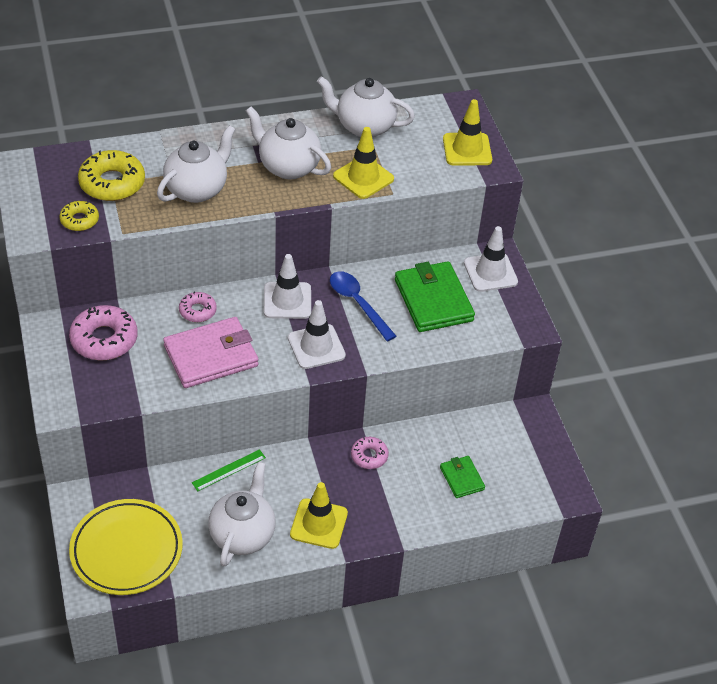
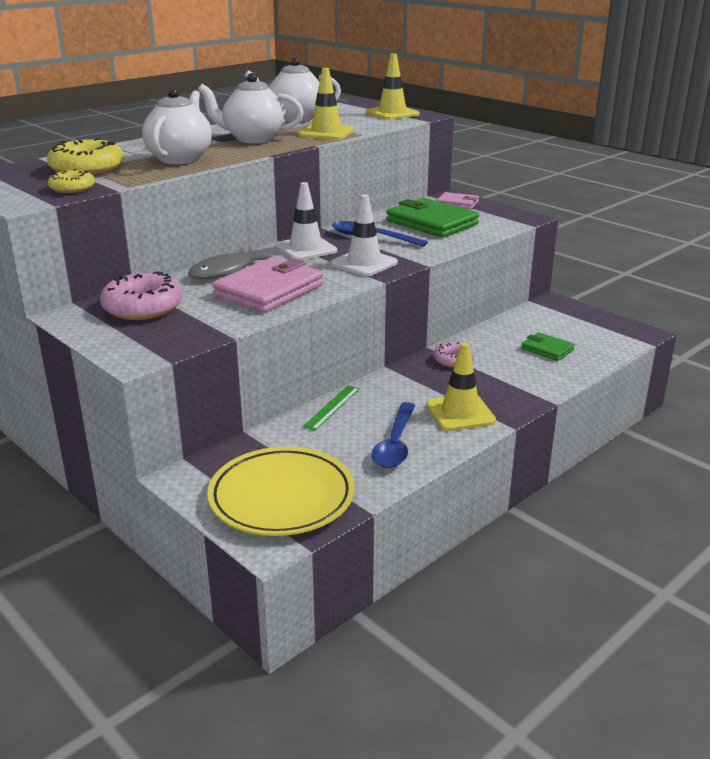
camera: 25 degrees left, 20 degrees down
pink donut [179,292,217,322] -> grey fish [188,248,272,279]
white teapot [208,461,276,566] -> blue spoon [371,402,415,468]
white traffic cone [464,226,518,292] -> pink wallet [436,192,479,209]

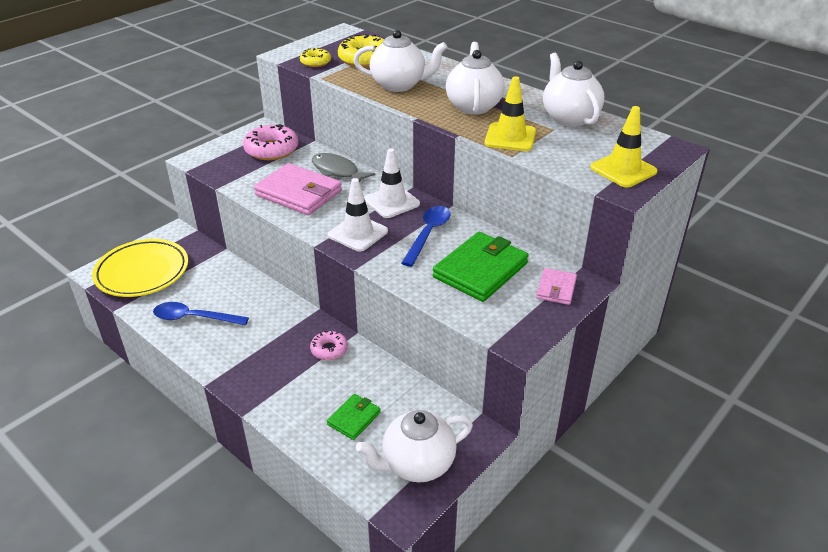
camera: 85 degrees right, 10 degrees up
green ruler [303,385,360,430] -> none
yellow traffic cone [426,343,496,431] -> none
none -> white teapot [356,410,473,482]

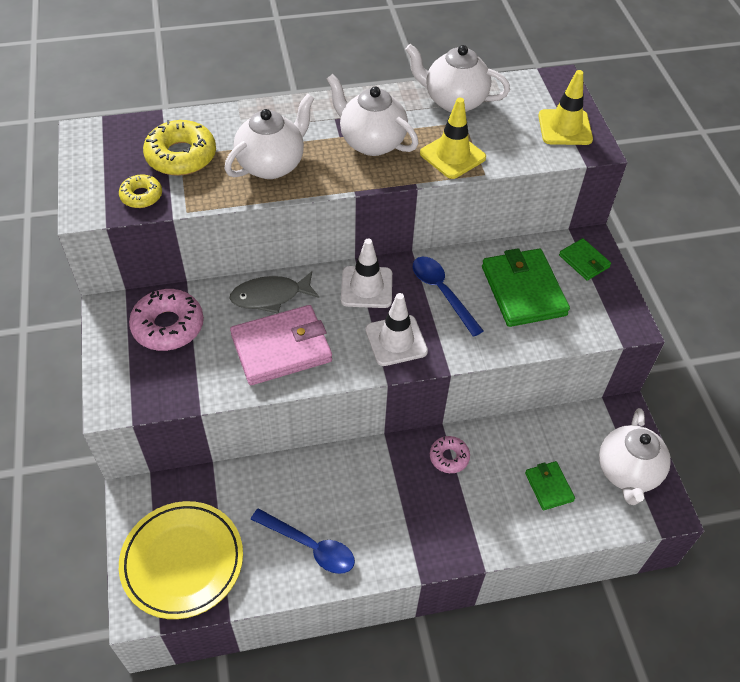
camera: 55 degrees left, 15 degrees up
blue spoon [153,302,249,326] -> blue spoon turned 105 degrees counterclockwise [251,508,355,574]
pink wallet [536,268,577,305] -> green wallet [559,238,611,281]

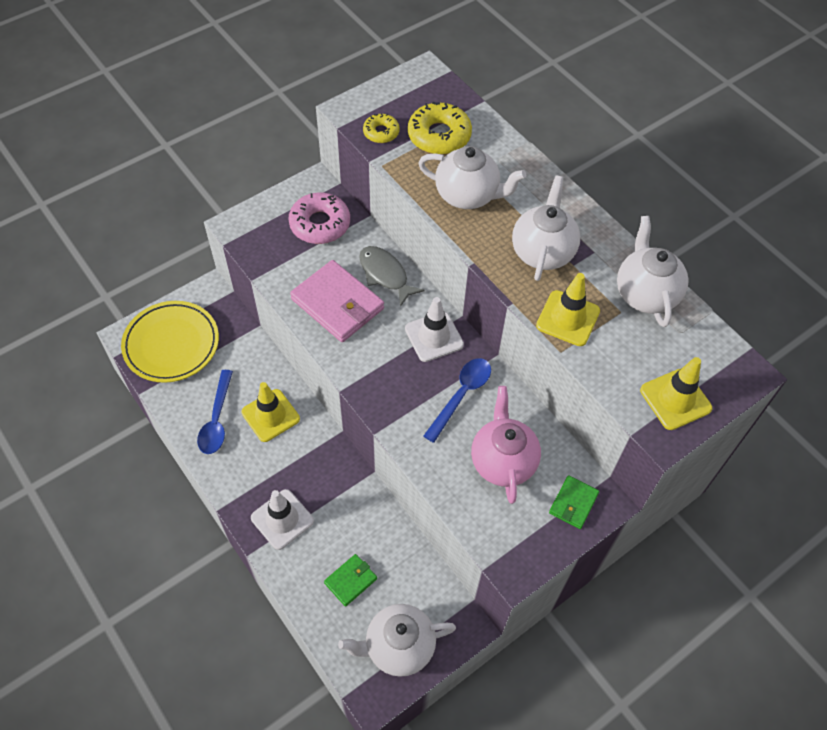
camera: 65 degrees right, 5 degrees up
white traffic cone [365,293,428,366] -> white traffic cone moved to [251,489,314,550]
pink donut [430,436,470,473] -> none
green wallet [482,248,570,327] -> pink teapot [471,386,541,504]
none -> yellow traffic cone [241,382,300,442]

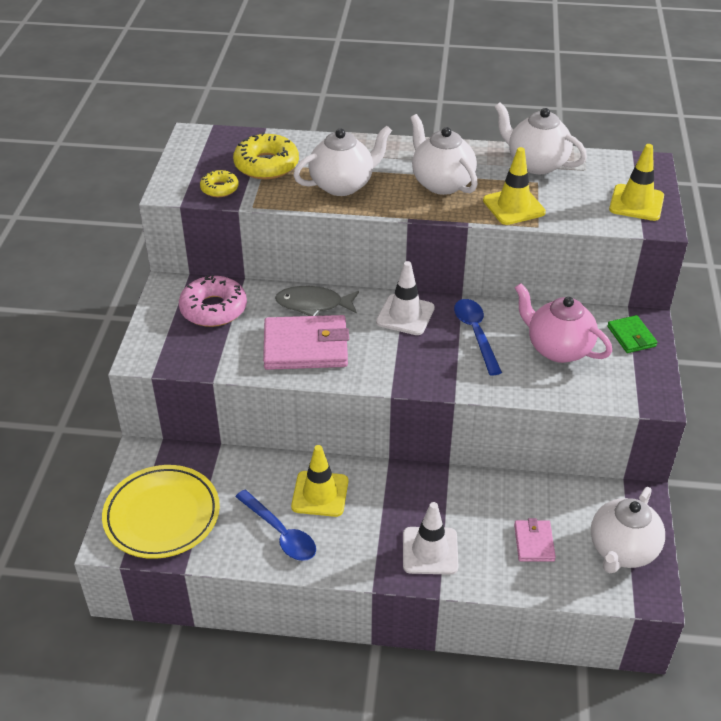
camera: 45 degrees left, 15 degrees down
green wallet [324,554,377,607] -> pink wallet [514,518,556,562]

